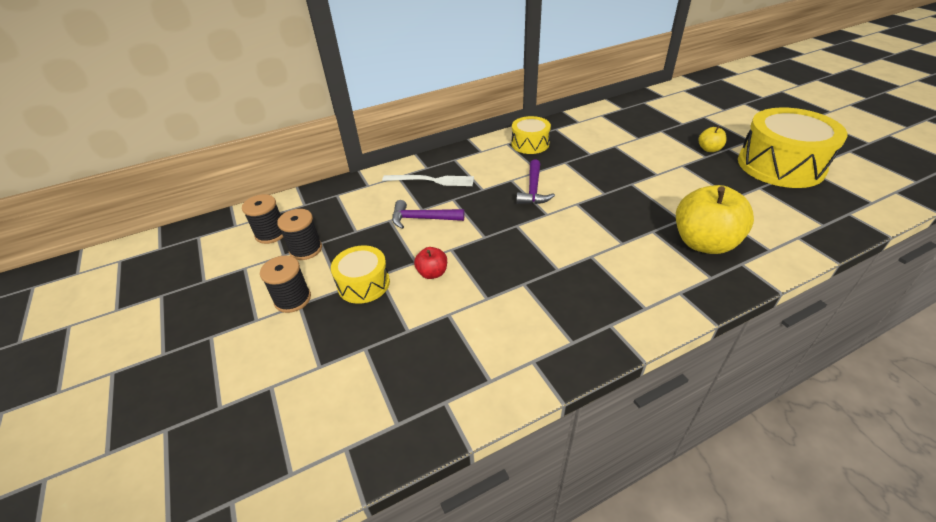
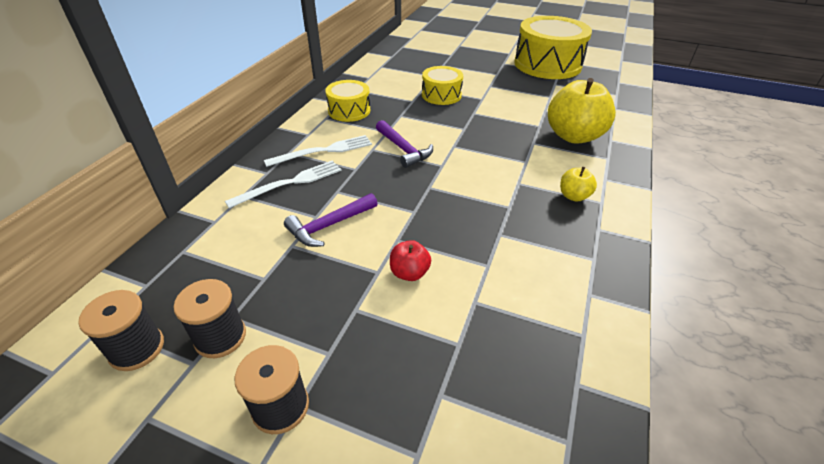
camera: 45 degrees left, 0 degrees up
yellow drum [331,245,390,304] -> yellow drum moved to [422,66,463,105]
yellow apple [698,126,727,152] -> yellow apple moved to [560,167,597,202]
none -> white fork [264,135,372,167]

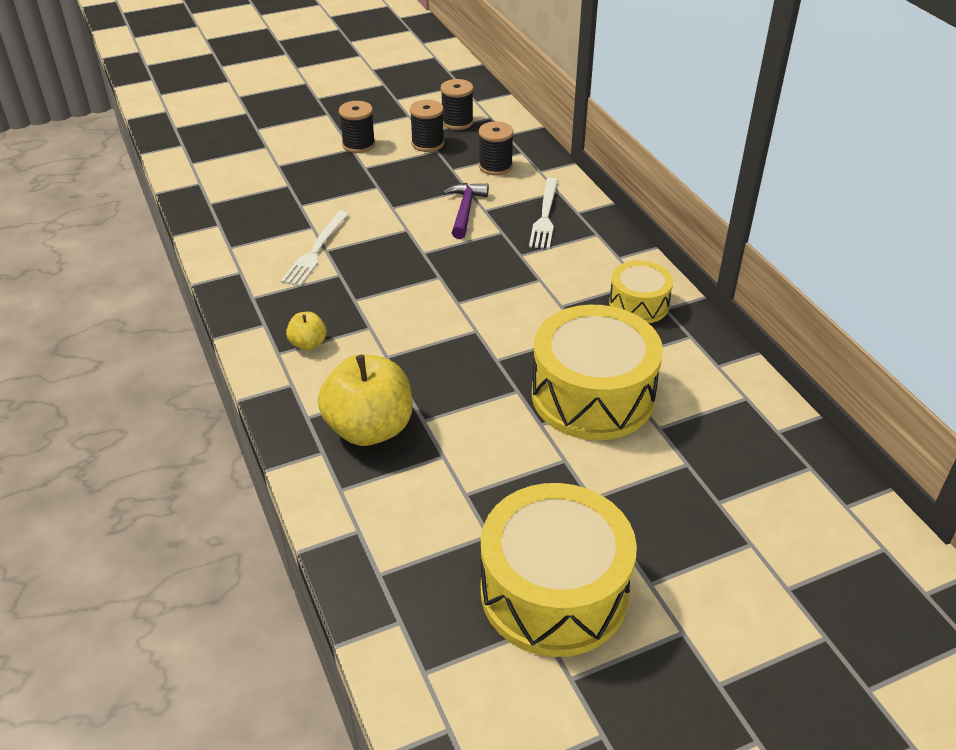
camera: 135 degrees right, 0 degrees up
white fork [264,135,372,167] -> white fork moved to [281,211,349,287]
purple hammer [376,120,433,168] -> none
red apple [390,240,431,281] -> none
yellow drum [422,66,463,105] -> yellow drum [532,305,663,440], size x1.87
none -> black spool [479,121,514,175]

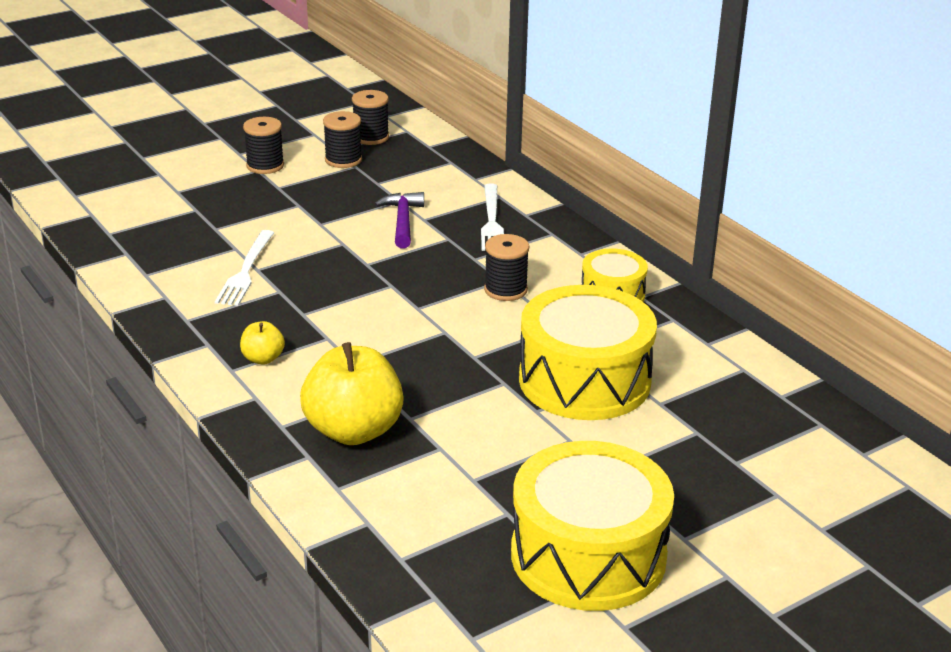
camera: 10 degrees left, 10 degrees down
black spool [479,121,514,175] -> black spool moved to [484,234,529,301]

